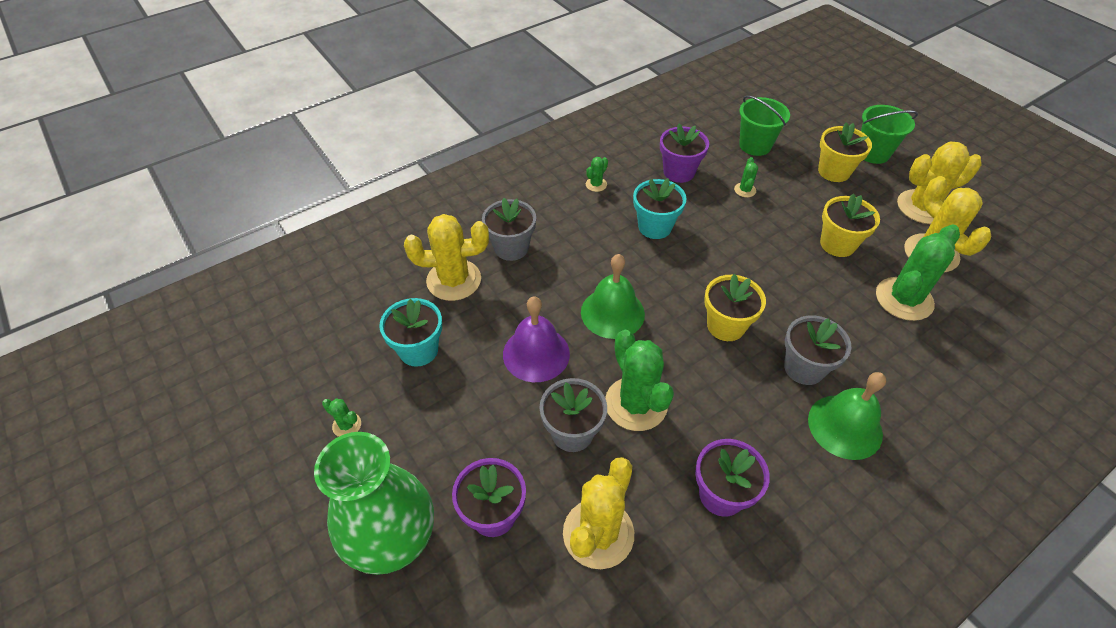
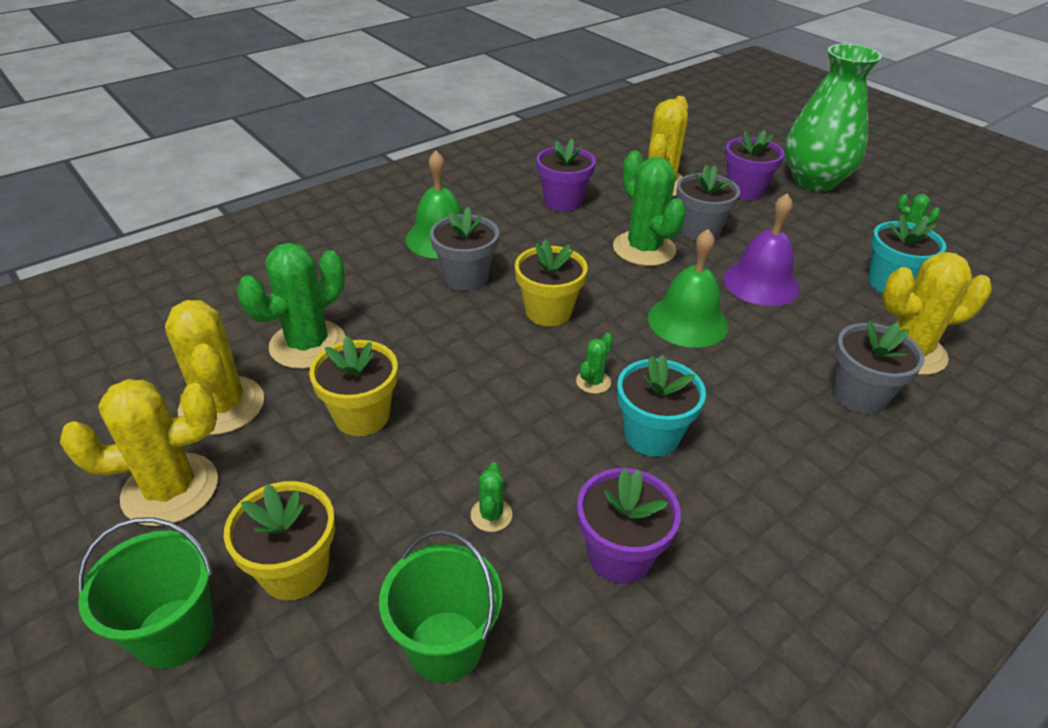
camera: 175 degrees right, 10 degrees down
green cactus [586,157,608,192] -> green cactus moved to [576,333,613,394]

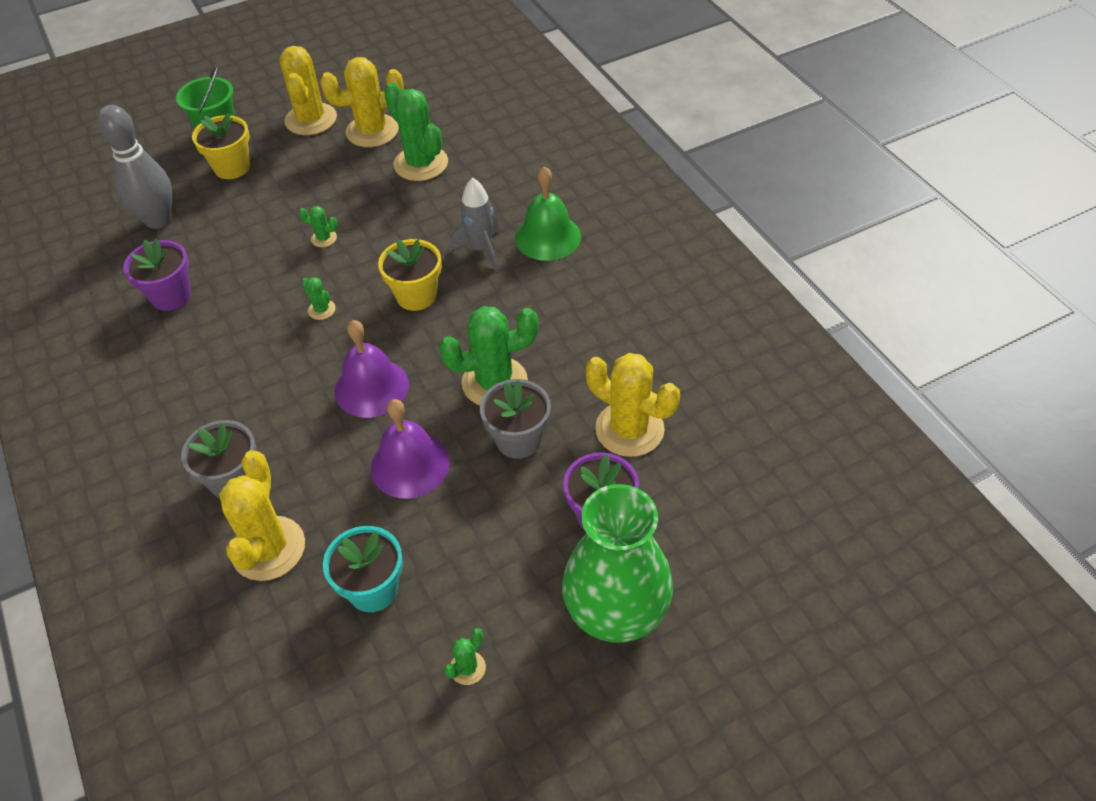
camera: 105 degrees right, 10 degrees up
yellow flower pot [309,336,398,436] -> none
green bucket [379,530,502,683] -> grey bowling pin [97,105,172,229]
grey flower pot [430,207,499,291] -> grey rocket [449,177,500,269]
green cactus [471,462,512,532] -> green cactus moved to [299,206,338,247]
purple flower pot [536,139,596,212] -> none
turquoise flower pot [617,354,706,457] -> none
green bell [648,229,729,348] -> purple bell [334,320,409,418]

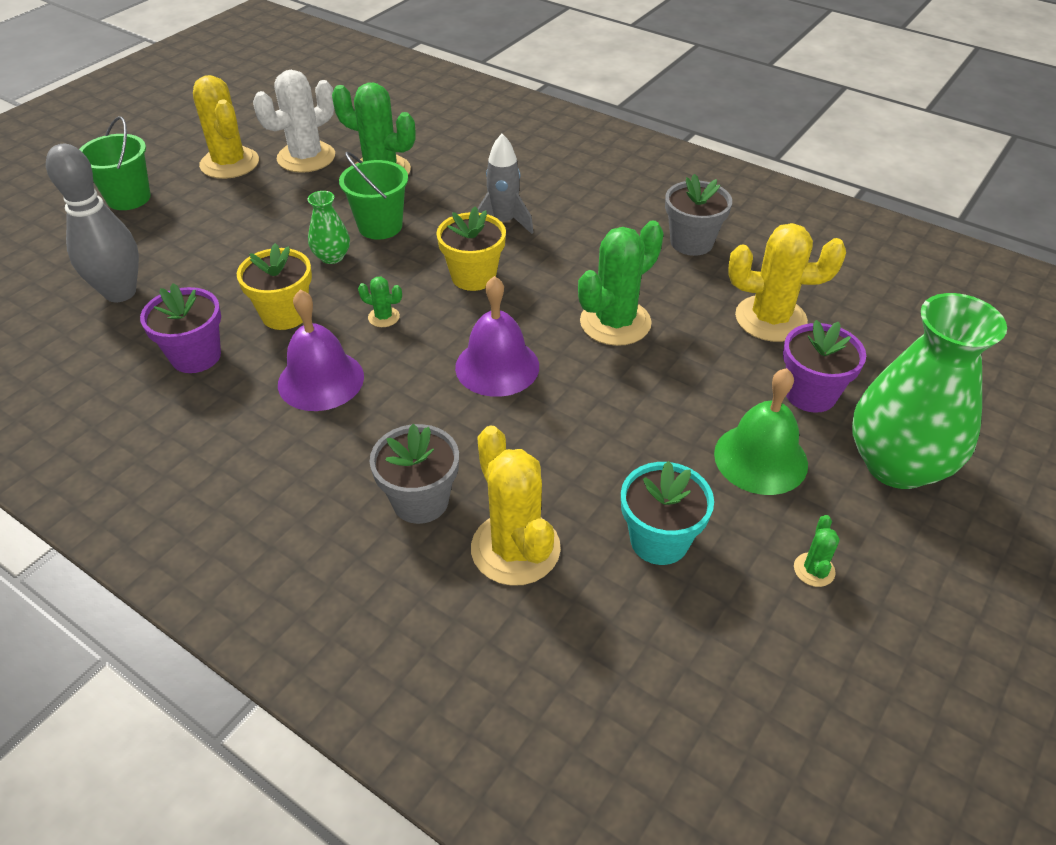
camera: 30 degrees left, 5 degrees down
yellow flower pot [192,112,250,179] -> yellow flower pot moved to [237,243,312,330]
green cactus [299,206,338,247] -> green vase [308,191,350,264]
yellow cactus [320,57,404,147] -> white cactus [253,70,335,173]
purple bell [371,399,450,499] -> purple bell moved to [278,290,364,411]
grey flower pot [480,379,551,459] -> grey flower pot moved to [665,174,732,256]
green bell [515,166,581,261] -> green bell moved to [714,368,808,495]
none -> green bucket [339,152,408,240]

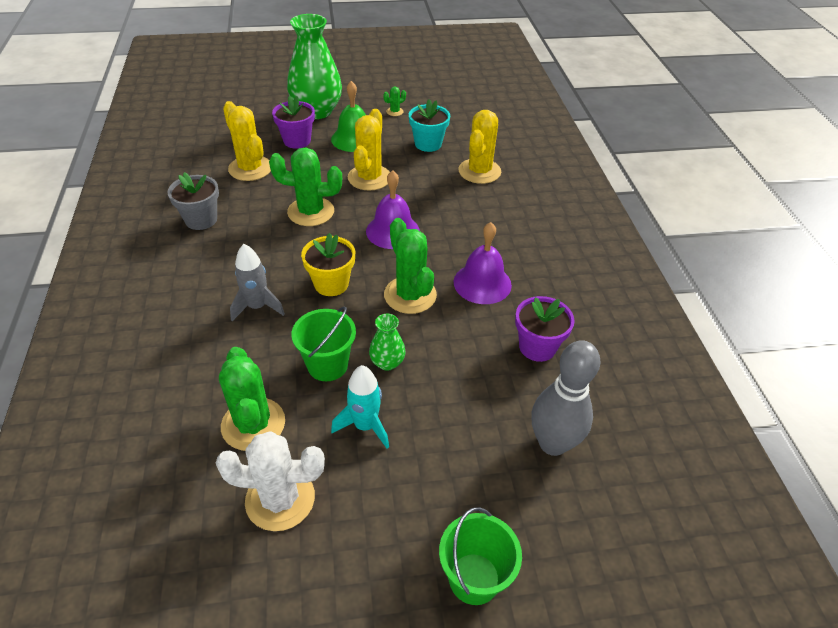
camera: 135 degrees left, 0 degrees up
yellow cactus [193,75,259,179] -> yellow cactus moved to [348,109,390,191]
yellow flower pot [237,243,312,330] -> none
green cactus [358,277,402,327] -> green cactus [384,218,437,314], size x2.24
grey flower pot [370,424,459,524] -> none
none -> turquoise rocket [331,365,389,449]

